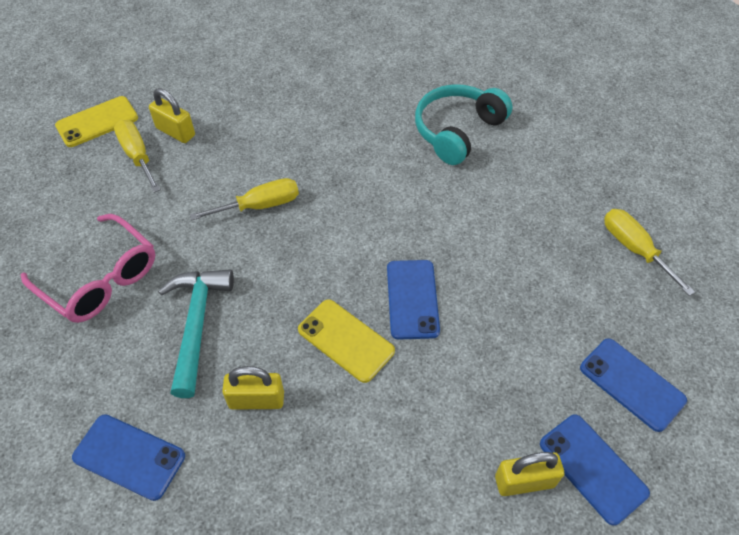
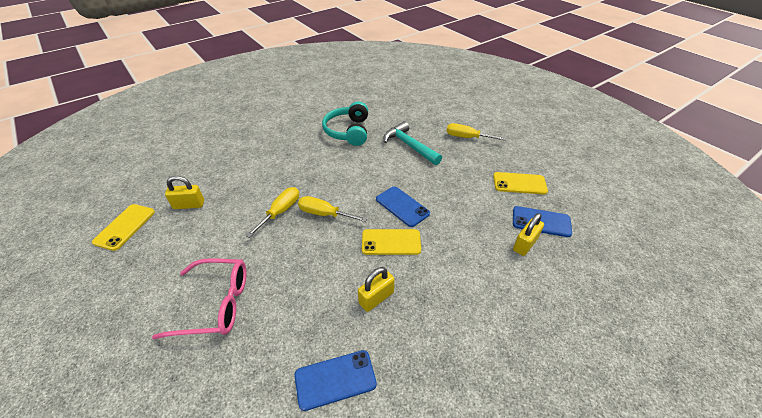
camera: 40 degrees left, 10 degrees down
yellow screwdriver [114,120,161,193] -> yellow screwdriver moved to [298,196,367,222]
turquoise hammer [158,269,234,398] -> turquoise hammer moved to [383,121,442,165]
blue phone [580,338,687,432] -> yellow phone [493,172,548,195]

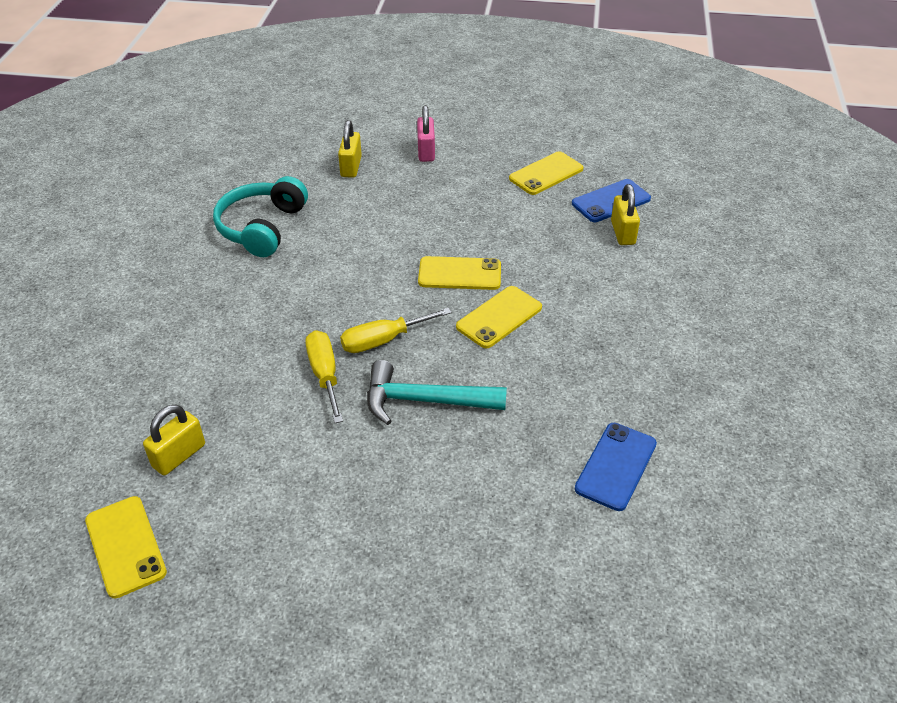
camera: 45 degrees left, 0 degrees up
pink glasses [152,258,247,340] -> none
turquoise headphones [322,101,368,146] -> turquoise headphones turned 60 degrees clockwise [213,176,308,257]
yellow padlock [358,267,395,312] -> yellow padlock moved to [338,120,362,178]
blue phone [376,186,430,227] -> yellow phone [418,256,501,290]
turquoise hammer [383,121,442,165] -> turquoise hammer moved to [367,360,507,425]
yellow screwdriver [447,123,506,141] -> pink padlock [417,105,435,162]

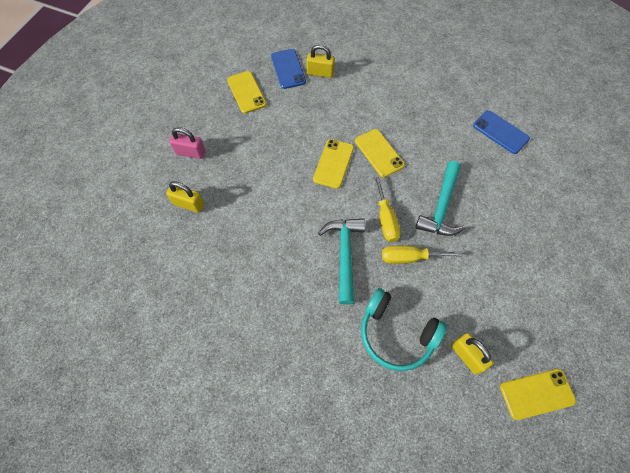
camera: 75 degrees left, 20 degrees up
turquoise headphones [213,176,308,257] -> turquoise headphones moved to [361,288,447,371]
none -> turquoise hammer [318,218,365,305]

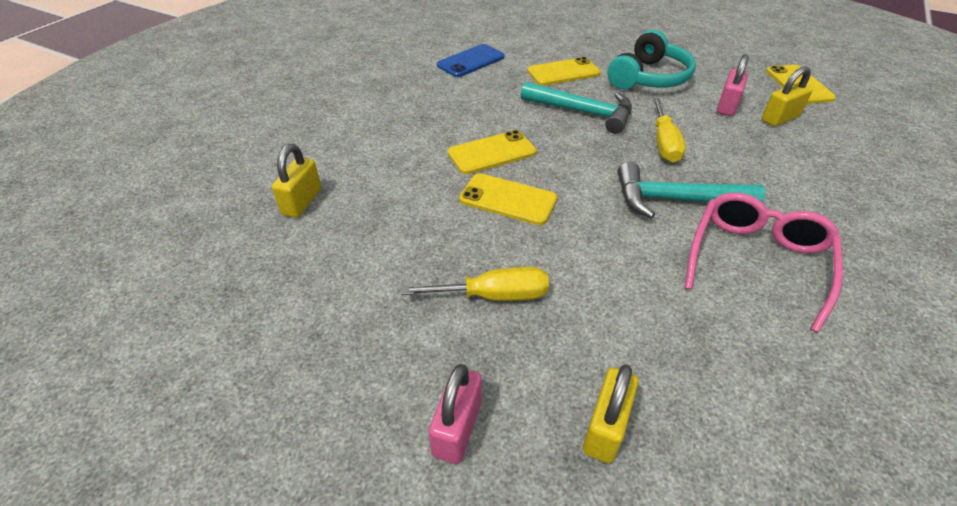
camera: 85 degrees left, 20 degrees down
yellow phone [227,71,267,113] -> yellow phone moved to [527,57,601,86]
blue phone [271,49,306,89] -> none
turquoise headphones [361,288,447,371] -> turquoise headphones moved to [607,30,696,89]
yellow screwdriver [374,174,400,242] -> yellow screwdriver moved to [401,267,549,301]
none -> pink glasses [684,192,843,333]
none -> pink padlock [717,54,749,116]

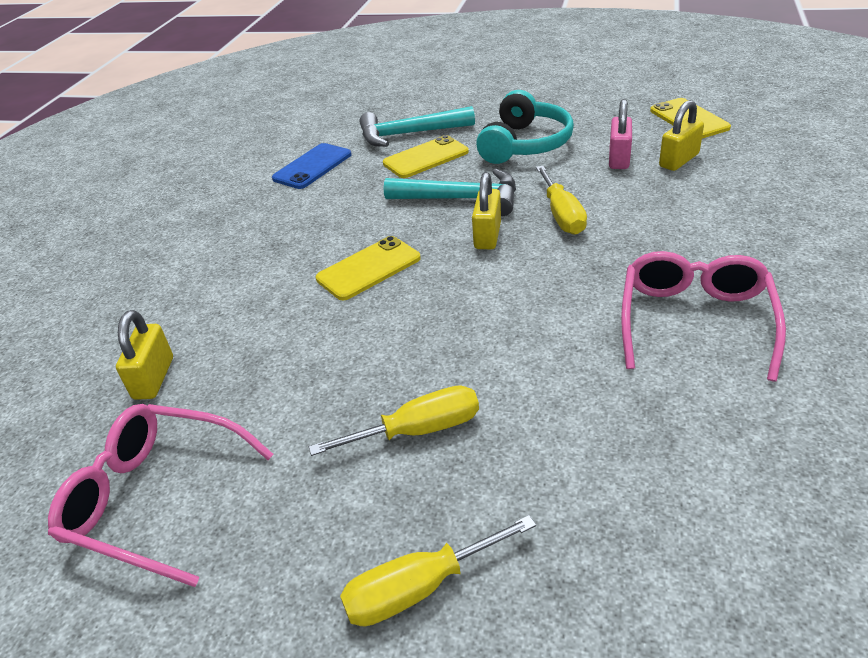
camera: 10 degrees left, 5 degrees down
pink padlock [429,364,482,464] -> yellow screwdriver [340,515,536,627]
yellow phone [459,173,557,225] -> none
yellow padlock [583,364,639,463] -> yellow padlock moved to [472,172,501,249]
turquoise hammer [617,162,765,219] -> turquoise hammer moved to [360,106,475,147]
none -> pink glasses [48,404,274,587]

